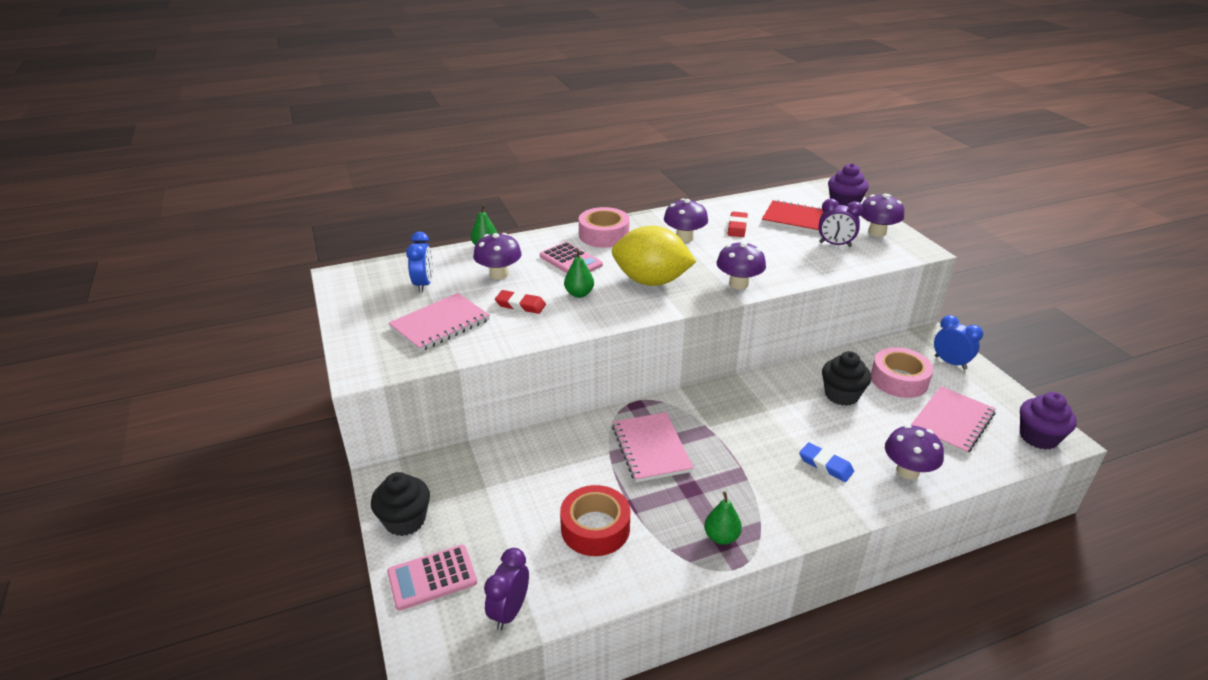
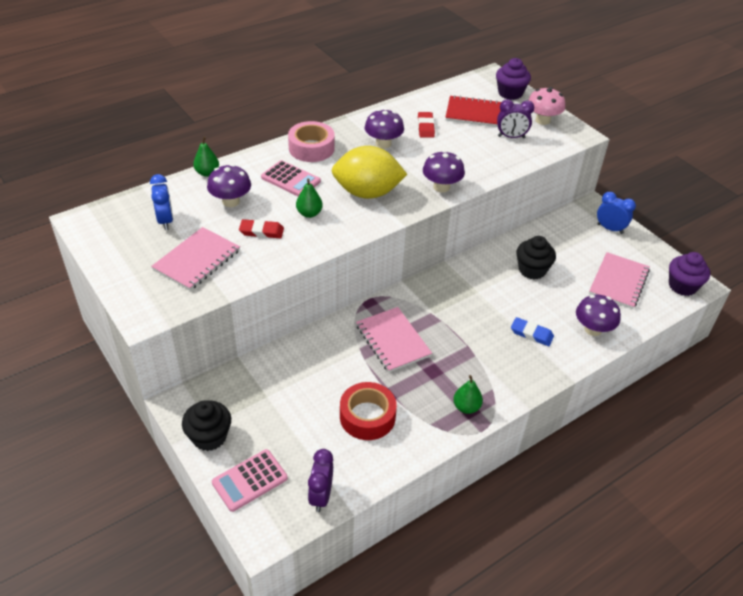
camera: 15 degrees left, 10 degrees up
purple mushroom [861,194,904,237] -> pink mushroom [528,87,565,125]
pink tape [871,347,933,398] -> none

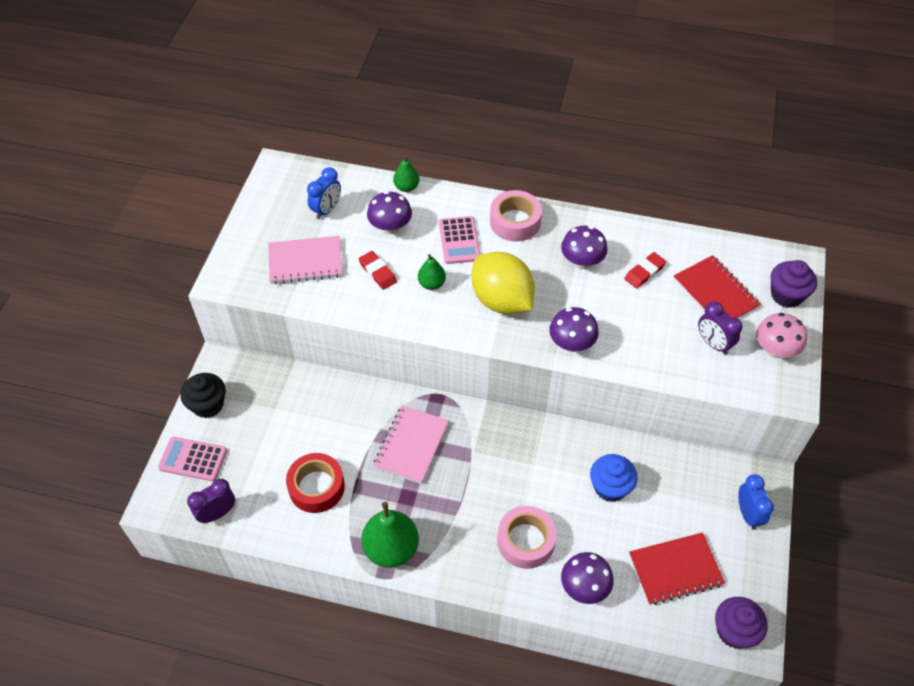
camera: 50 degrees right, 10 degrees up
green pear [453,375,483,414] -> green pear [361,502,419,568], size x1.85
blue eraser [511,317,554,346] -> pink tape [497,506,557,569]
black cupcake [516,236,556,280] -> blue cupcake [590,454,638,502]
pink notebook [589,252,650,309] -> red notebook [629,532,725,605]

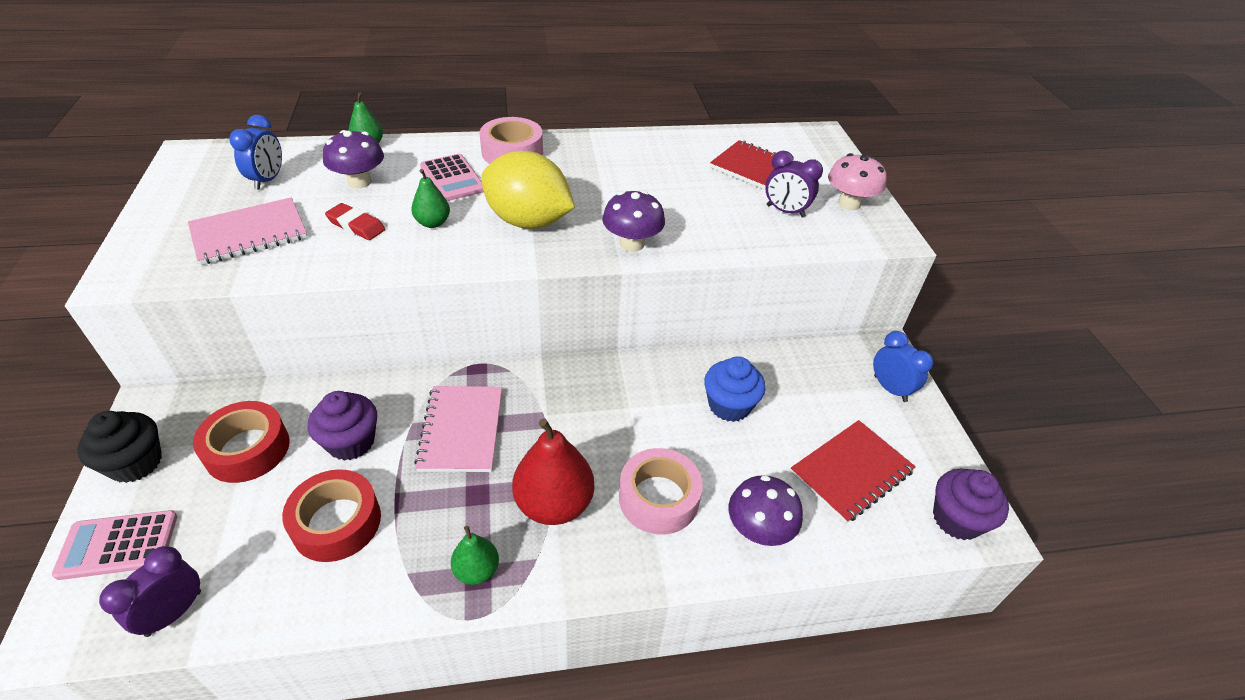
camera: 25 degrees left, 10 degrees down
green pear [361,502,419,568] -> green pear [451,526,499,585], size x0.54
purple mushroom [561,226,608,269] -> none
red eraser [624,252,666,289] -> none
purple cupcake [771,260,817,308] -> purple cupcake moved to [308,391,377,461]
none -> red tape [193,401,290,483]
none -> red pear [512,418,594,525]

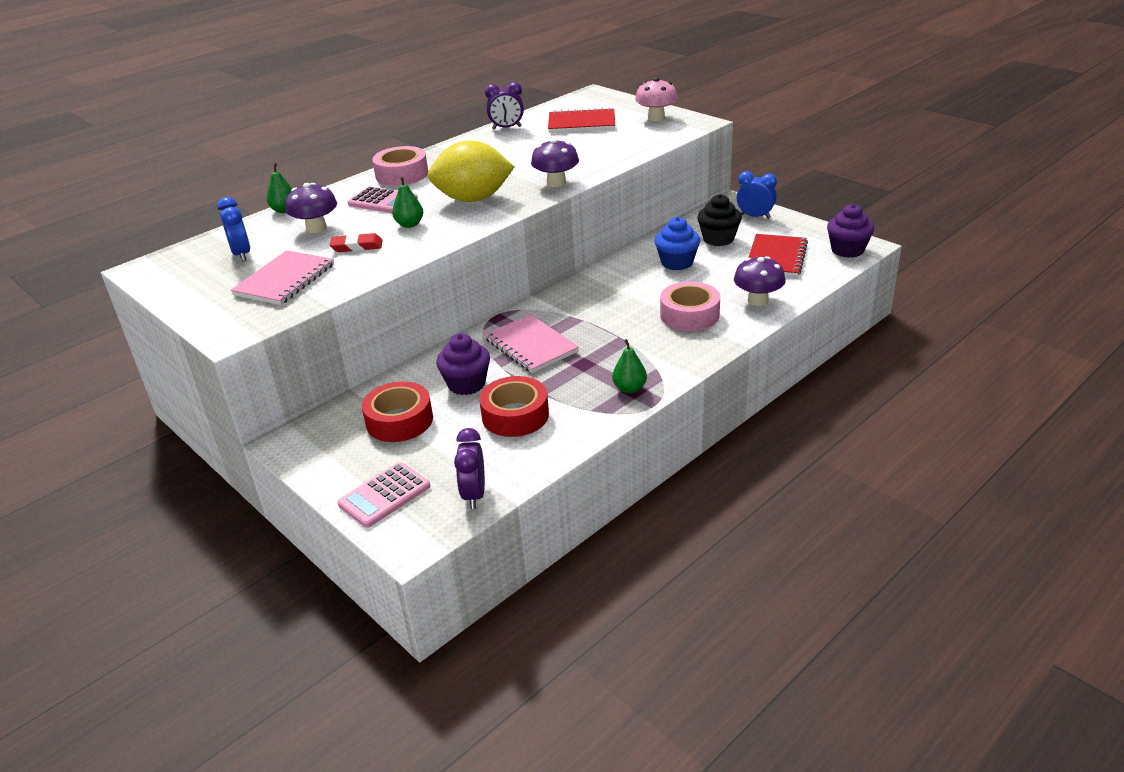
camera: 30 degrees left, 10 degrees down
black cupcake [77,411,162,483] -> black cupcake moved to [697,194,742,246]
red pear [512,418,594,525] -> none
purple clock [765,151,823,218] -> purple clock moved to [485,82,524,130]

